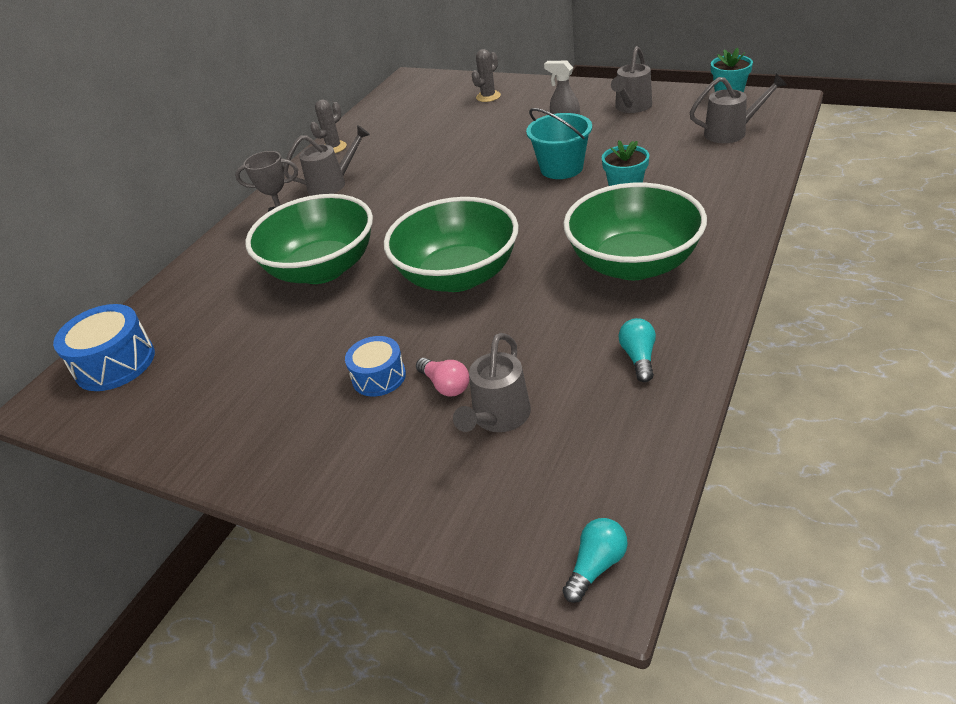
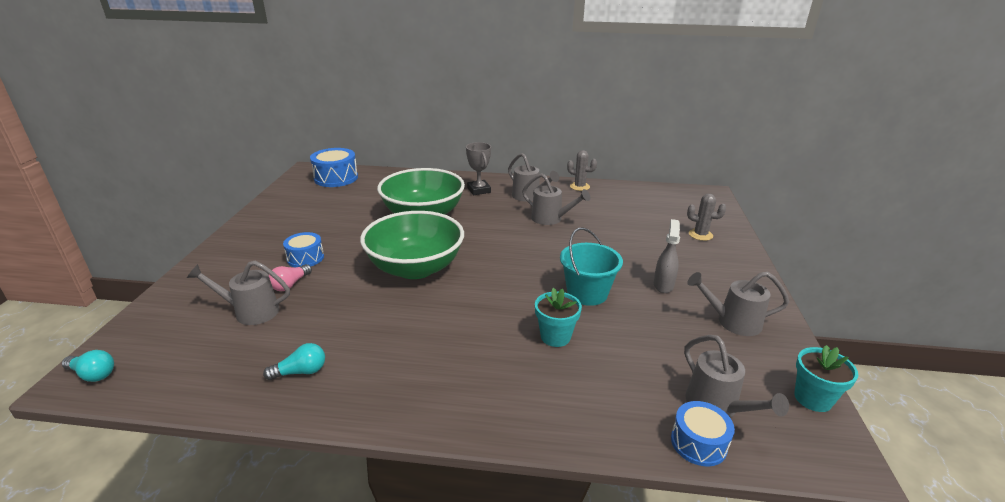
camera: 65 degrees right, 10 degrees down
green bowl [563,183,707,280] -> none
none -> grey watering can [522,173,590,225]
none -> blue drum [671,401,735,466]

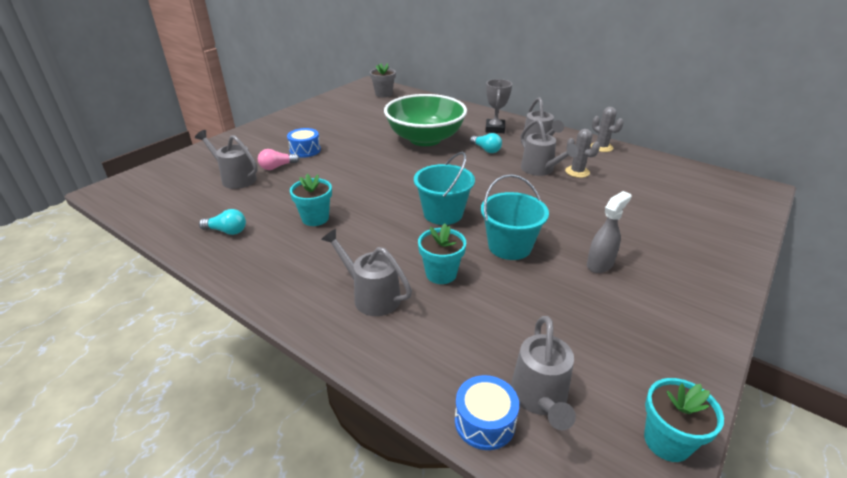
camera: 30 degrees right, 5 degrees up
turquoise light bulb [62,350,114,382] -> turquoise light bulb moved to [470,133,502,153]
blue drum [310,148,358,187] -> grey flower pot [370,63,396,97]
green bowl [360,211,464,279] -> none
grey cactus [687,194,726,241] -> grey cactus moved to [565,129,600,178]
grey watering can [687,272,789,336] -> grey watering can moved to [321,229,412,316]
none -> turquoise flower pot [290,174,332,226]
none -> turquoise bucket [414,152,475,225]

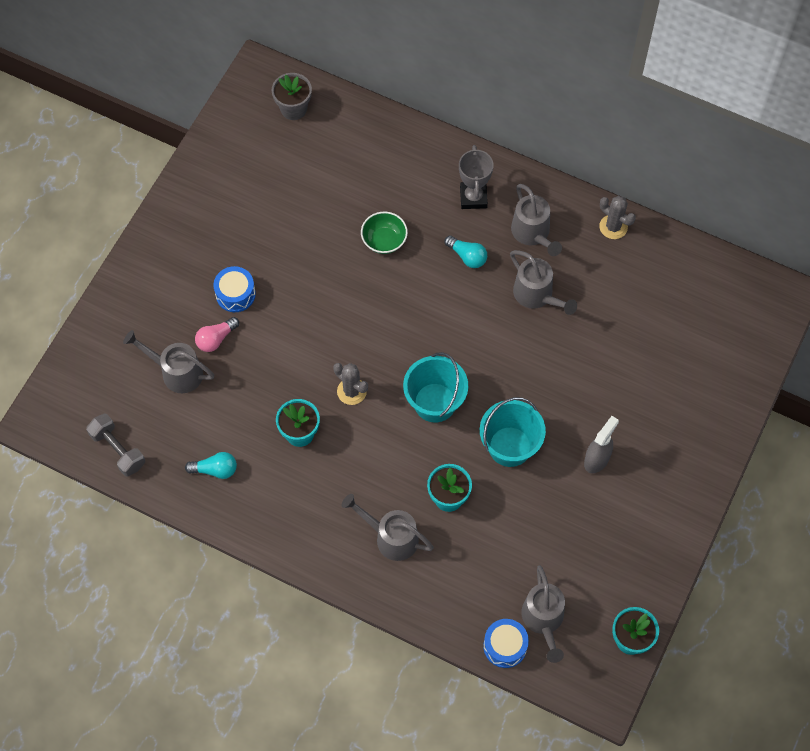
camera: 10 degrees left, 30 degrees up
green bowl [384,94,467,146] -> green bowl [361,212,408,254], size x0.43
grey cactus [565,129,600,178] -> grey cactus moved to [333,363,368,405]
none -> grey dumbbell [86,414,145,476]

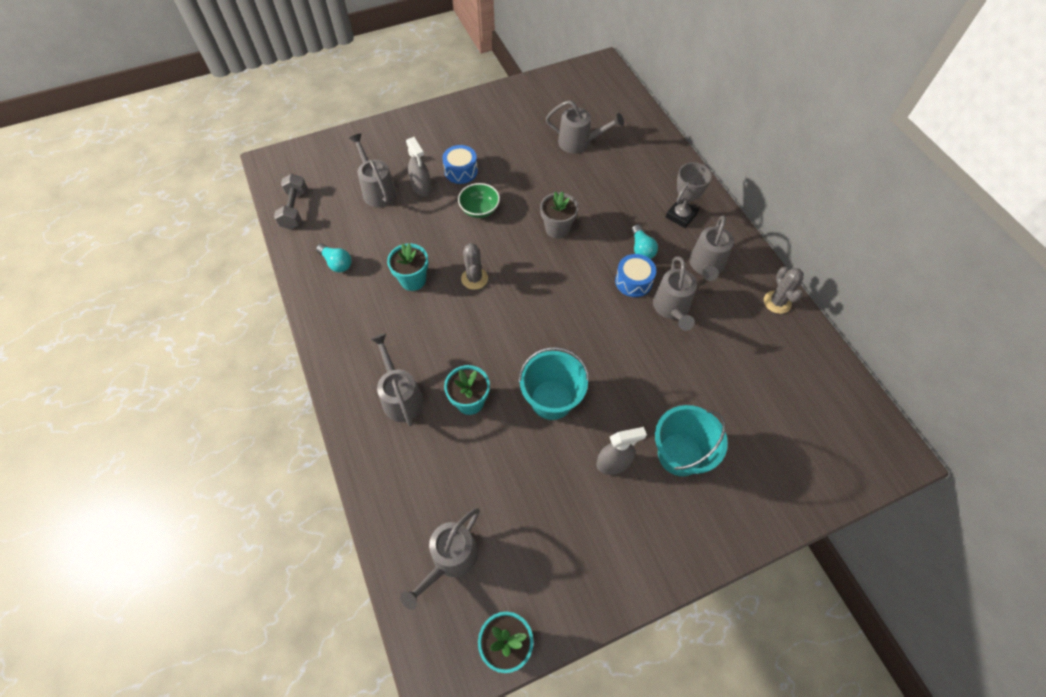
camera: 40 degrees right, 5 degrees down
pink light bulb [195,317,239,352] -> grey spray bottle [406,137,432,196]
grey flower pot [272,73,312,120] -> grey flower pot moved to [540,192,579,239]
green bowl [361,212,408,254] -> green bowl moved to [458,183,500,218]
turquoise bucket [403,352,468,422] -> turquoise bucket moved to [655,405,728,476]
blue drum [483,619,529,668] -> blue drum moved to [615,254,656,297]
none -> grey watering can [546,100,624,154]

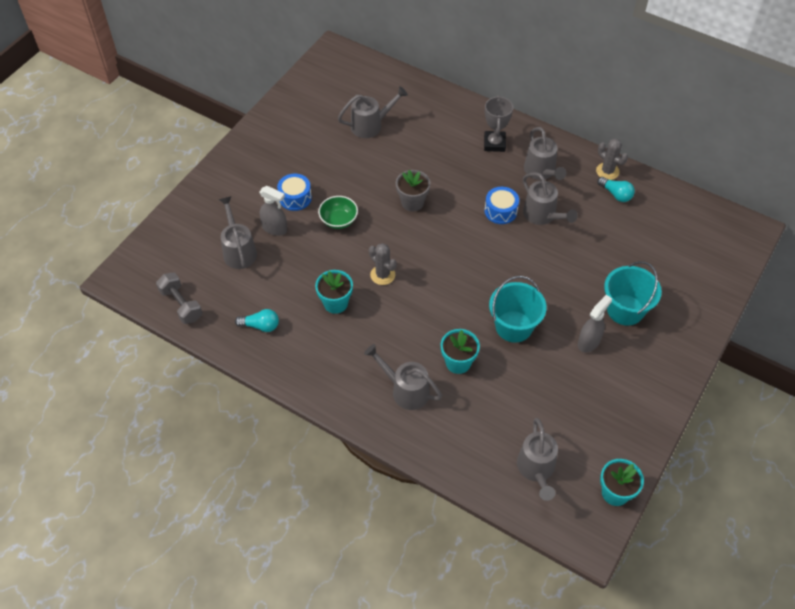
camera: 35 degrees left, 5 degrees down
grey watering can [349,133,397,207] -> grey watering can turned 45 degrees clockwise [219,196,257,269]
turquoise light bulb [632,225,658,259] -> turquoise light bulb moved to [597,177,635,202]

